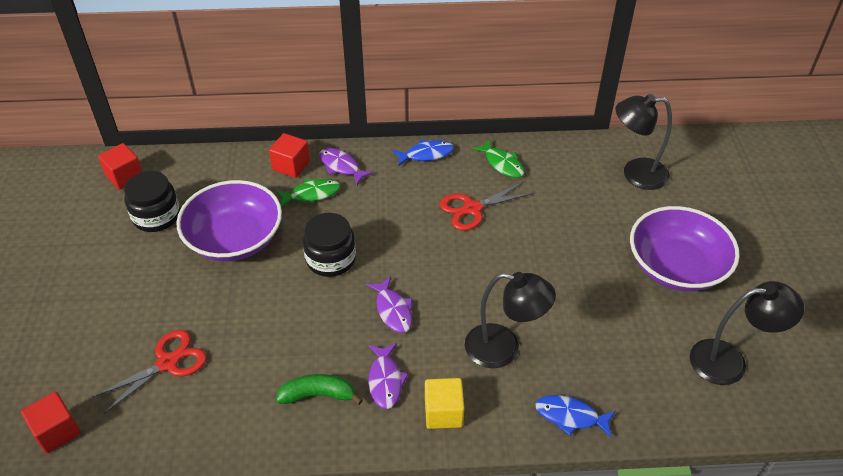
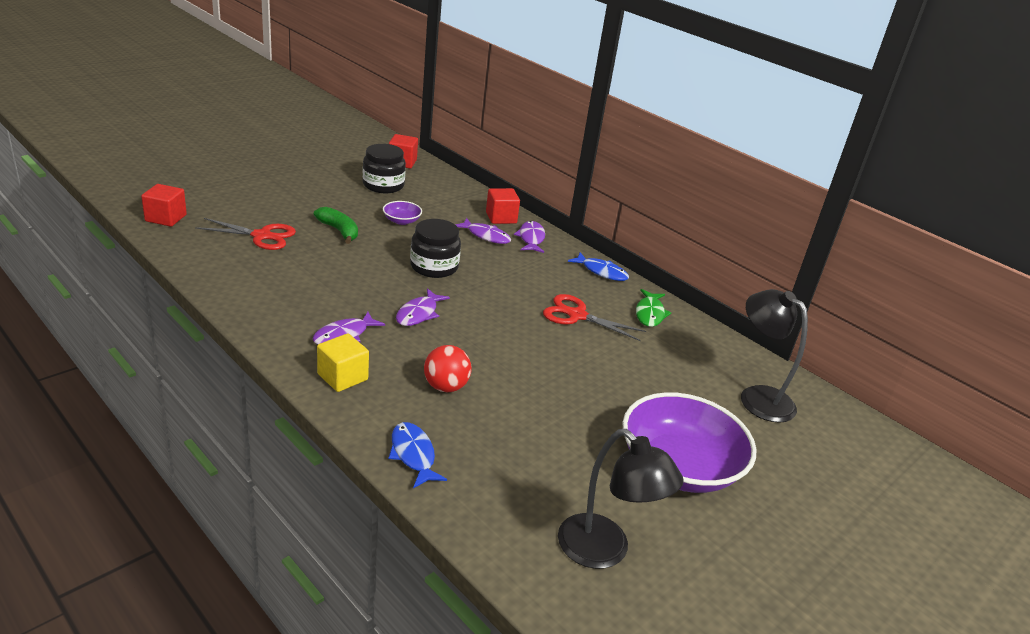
camera: 45 degrees right, 15 degrees down
purple bowl [176,180,282,261] -> purple bowl [383,201,422,225], size x0.43
green fish [276,179,340,208] -> purple fish [456,218,511,244]
green banana [276,374,363,405] -> green banana moved to [314,207,358,244]
black lamp [465,272,556,368] -> red ball [424,345,471,392]

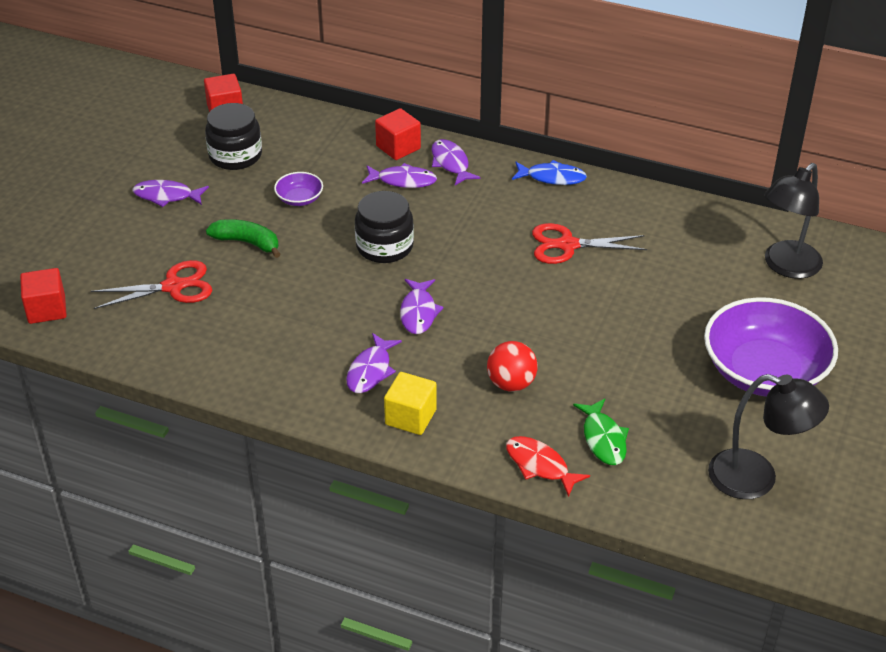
camera: 20 degrees left, 10 degrees up
blue fish [388,422,447,488] -> red fish [506,436,590,497]
green fish [636,289,671,327] -> green fish moved to [573,399,629,465]
black lamp [741,289,808,423] -> black lamp turned 75 degrees counterclockwise [764,163,823,279]
none -> purple fish [133,180,209,207]

